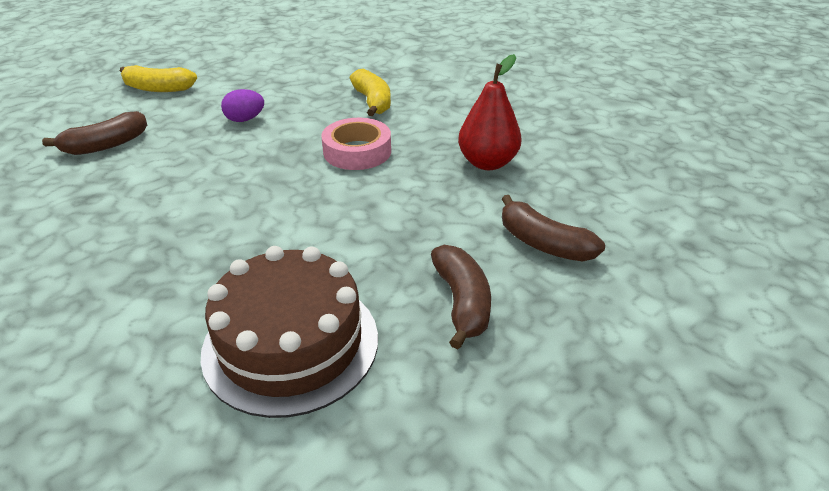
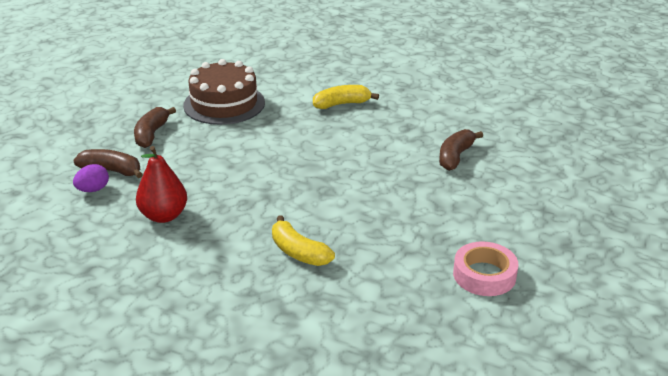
camera: 155 degrees right, 5 degrees down
yellow banana [120,65,197,92] -> yellow banana moved to [313,85,379,109]
purple egg [221,89,264,122] -> purple egg moved to [73,164,109,192]
pink tape [321,118,391,170] -> pink tape moved to [453,241,519,296]
brown banana [431,245,491,349] -> brown banana turned 45 degrees clockwise [134,107,176,148]

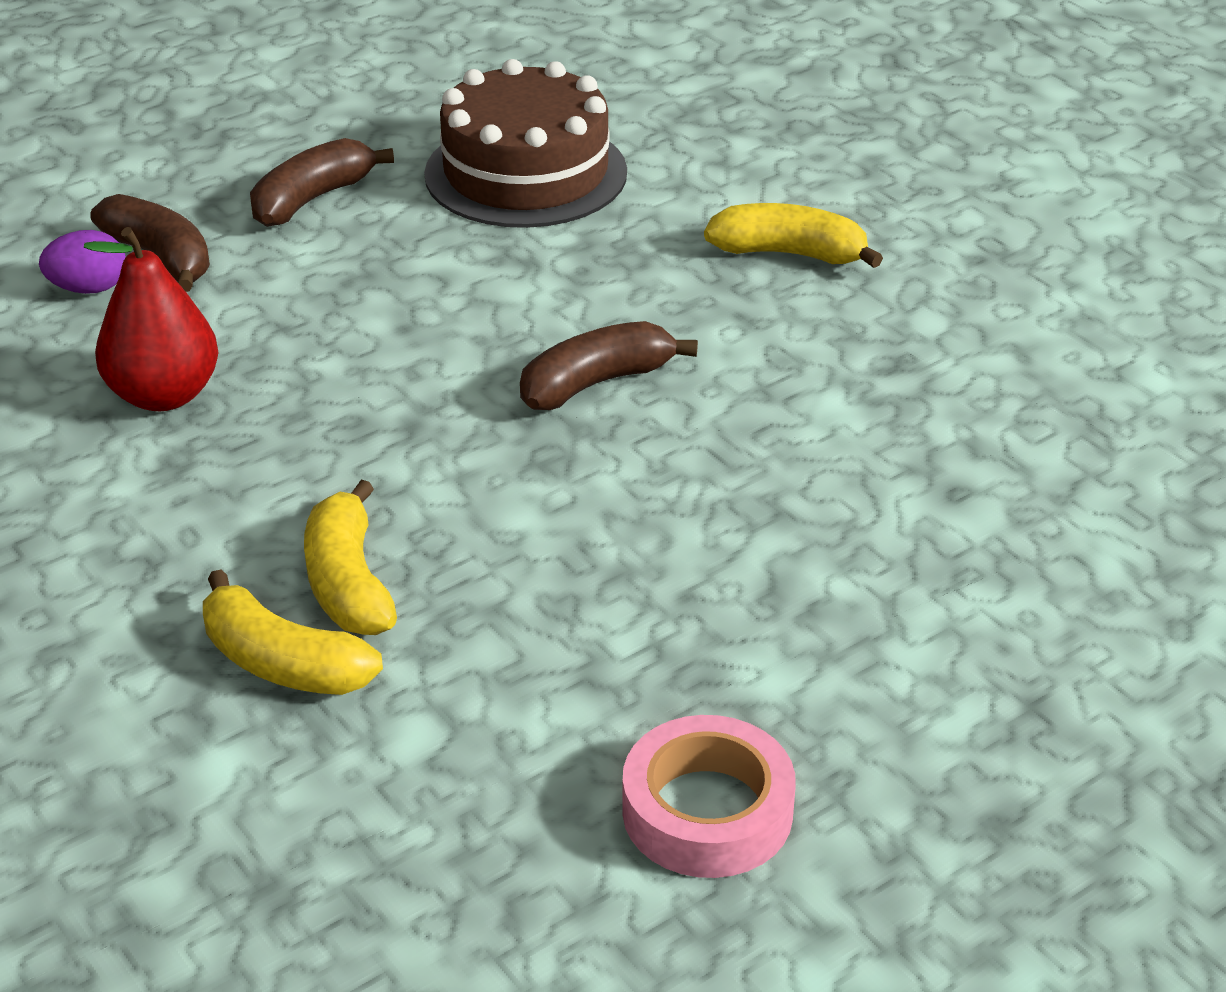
camera: 30 degrees right, 5 degrees up
brown banana [439,129,483,171] -> brown banana moved to [520,321,698,410]
none -> yellow banana [203,570,383,695]

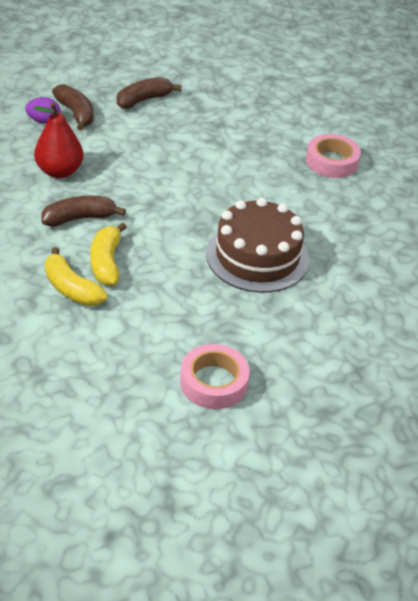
camera: 10 degrees right, 5 degrees up
brown cake [424,59,627,228] -> brown cake moved to [206,198,309,293]
brown banana [520,321,698,410] -> brown banana moved to [42,196,126,227]
yellow banana [704,203,883,268] -> pink tape [306,134,361,178]

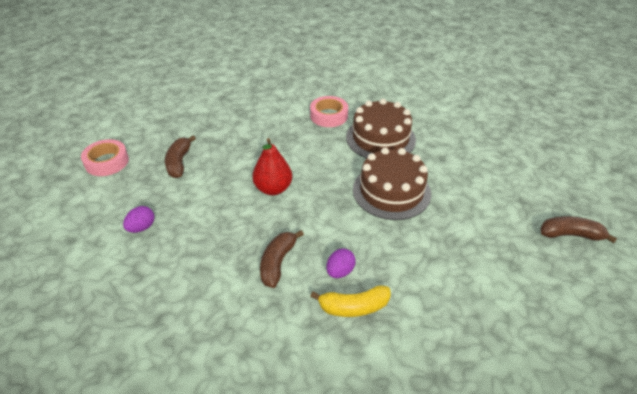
camera: 50 degrees left, 0 degrees up
red pear [34,103,83,178] -> red pear moved to [252,138,292,195]
brown banana [52,84,93,131] -> brown banana moved to [540,216,617,243]
yellow banana [90,222,127,286] -> purple egg [326,248,356,278]
pink tape [180,344,250,409] -> pink tape moved to [81,139,129,176]
none -> brown cake [346,99,416,158]

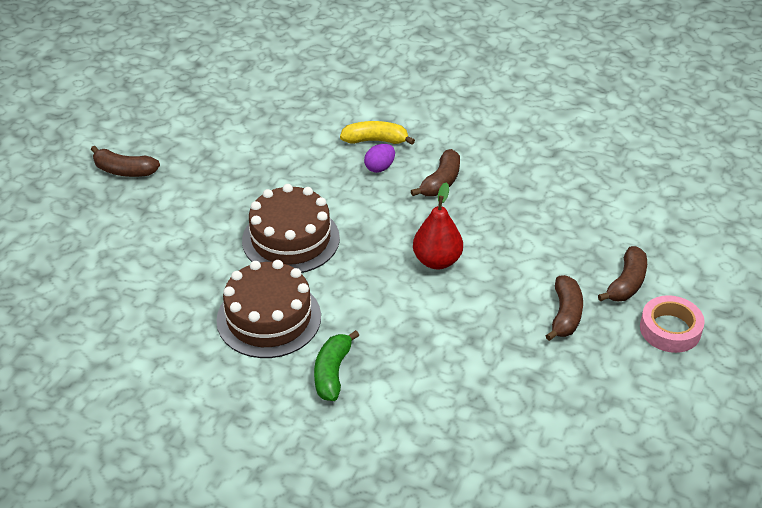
camera: 170 degrees left, 0 degrees up
purple egg [123,206,154,233] -> none
pink tape [310,96,348,127] -> green banana [314,330,359,401]
none -> brown banana [598,246,647,301]

